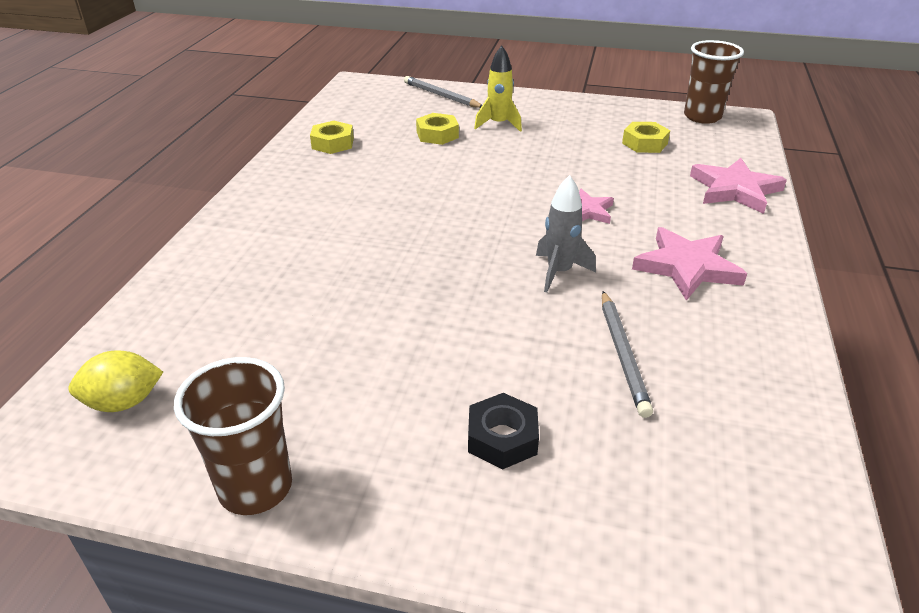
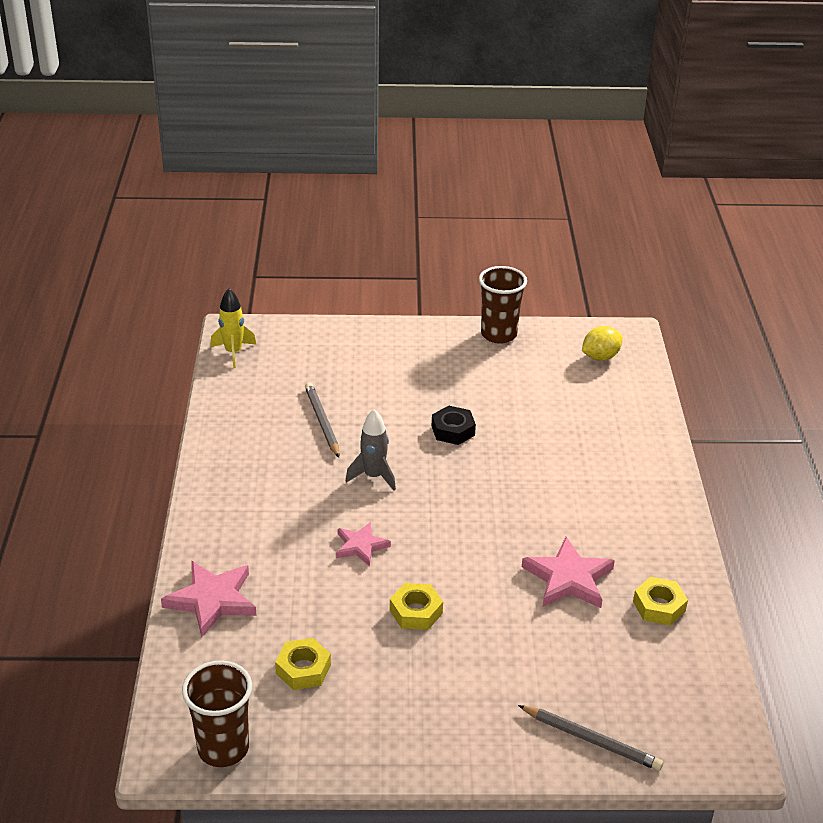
camera: 165 degrees right, 0 degrees up
yellow nut [416,113,459,145] -> yellow nut moved to [390,583,443,630]
black nut [468,393,539,469] -> black nut moved to [432,406,476,445]
yellow rocket [474,46,522,132] -> yellow rocket moved to [210,288,256,368]
pink star [632,227,747,301] -> pink star moved to [522,537,615,608]

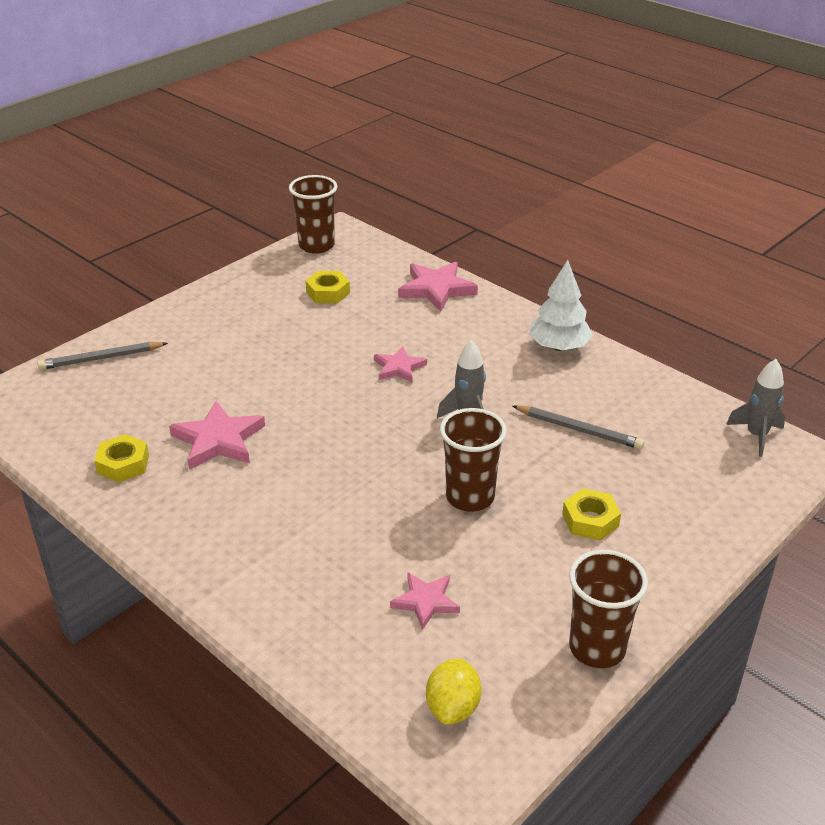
camera: 135 degrees right, 0 degrees up
yellow rocket [210,288,256,368] -> grey rocket [726,359,785,457]
yellow nut [390,583,443,630] -> yellow nut moved to [562,488,621,541]
black nut [432,406,476,445] -> brown cup [440,408,507,512]
none -> pink star [390,573,460,630]
none -> white tree [529,260,593,351]

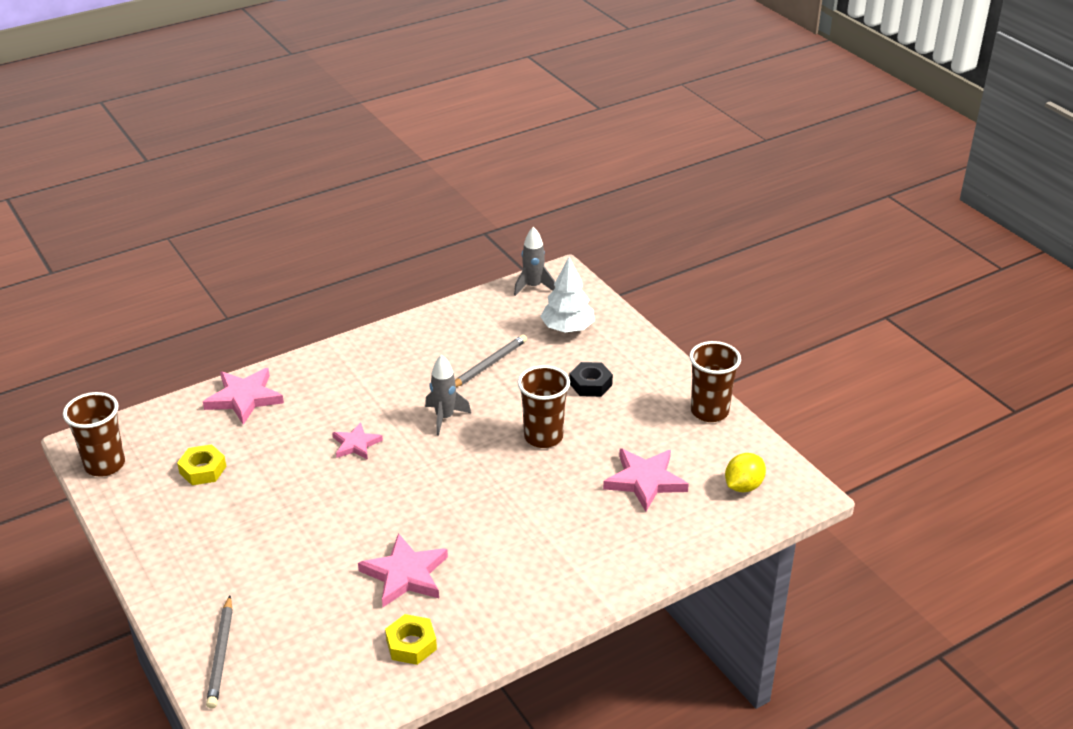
camera: 75 degrees left, 0 degrees up
pink star [390,573,460,630] -> pink star [603,448,689,511], size x1.60
yellow lemon [426,658,482,725] -> yellow lemon turned 75 degrees counterclockwise [725,453,766,492]
white tree [529,260,593,351] -> white tree moved to [540,257,595,332]
yellow nut [562,488,621,541] -> black nut [569,362,613,397]

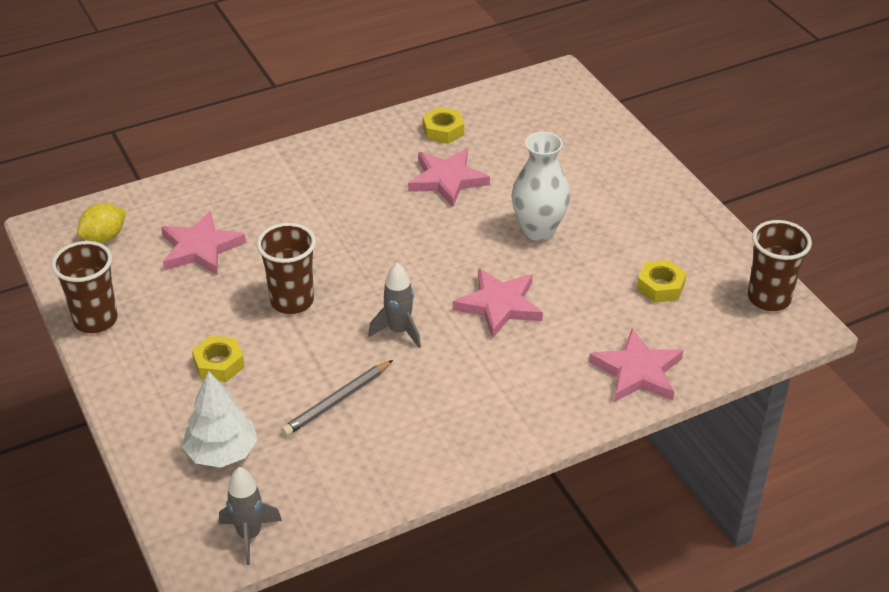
camera: 175 degrees left, 5 degrees up
grey pencil [206,596,232,709] -> none
pink star [332,422,383,460] -> pink star [453,268,543,338], size x1.60
black nut [569,362,613,397] -> yellow nut [192,336,245,382]
none -> white vase [511,132,570,241]

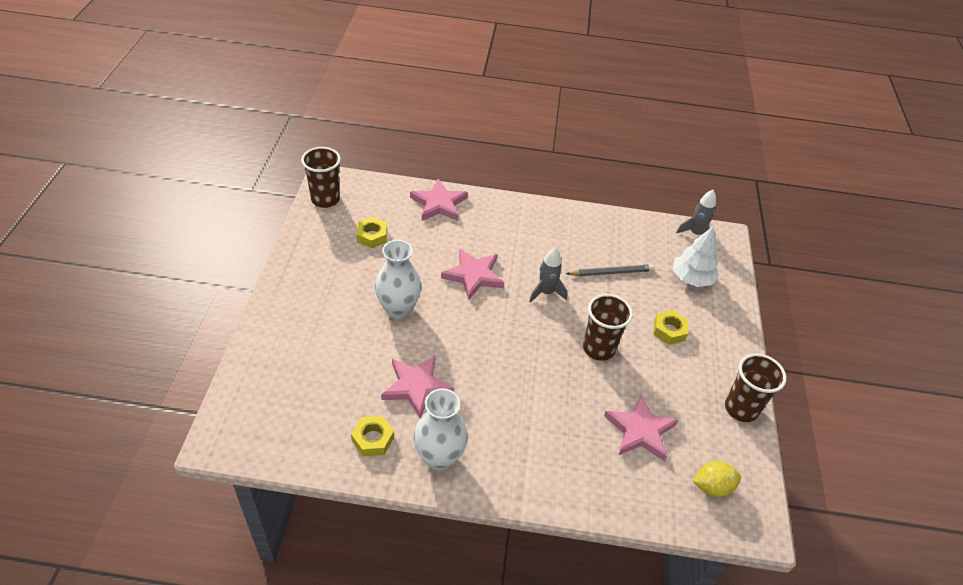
camera: 150 degrees left, 5 degrees up
none -> white vase [414,388,468,471]

